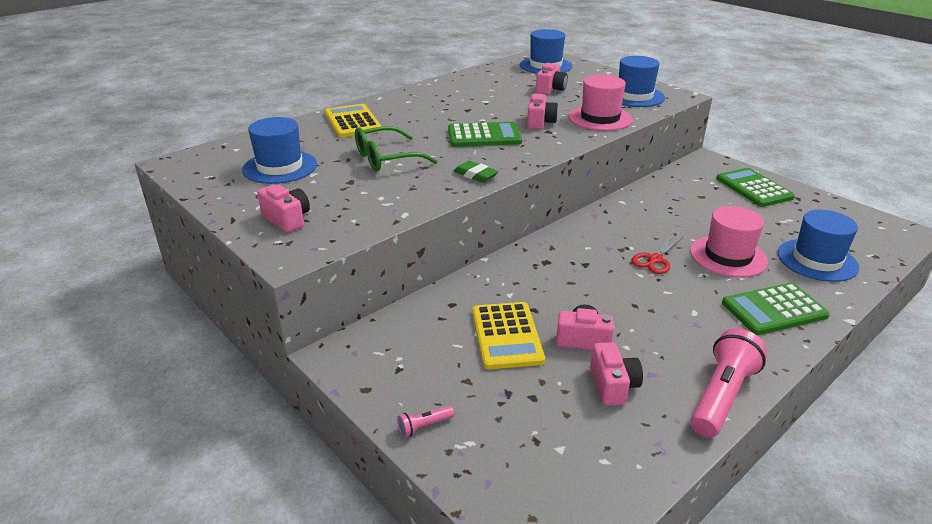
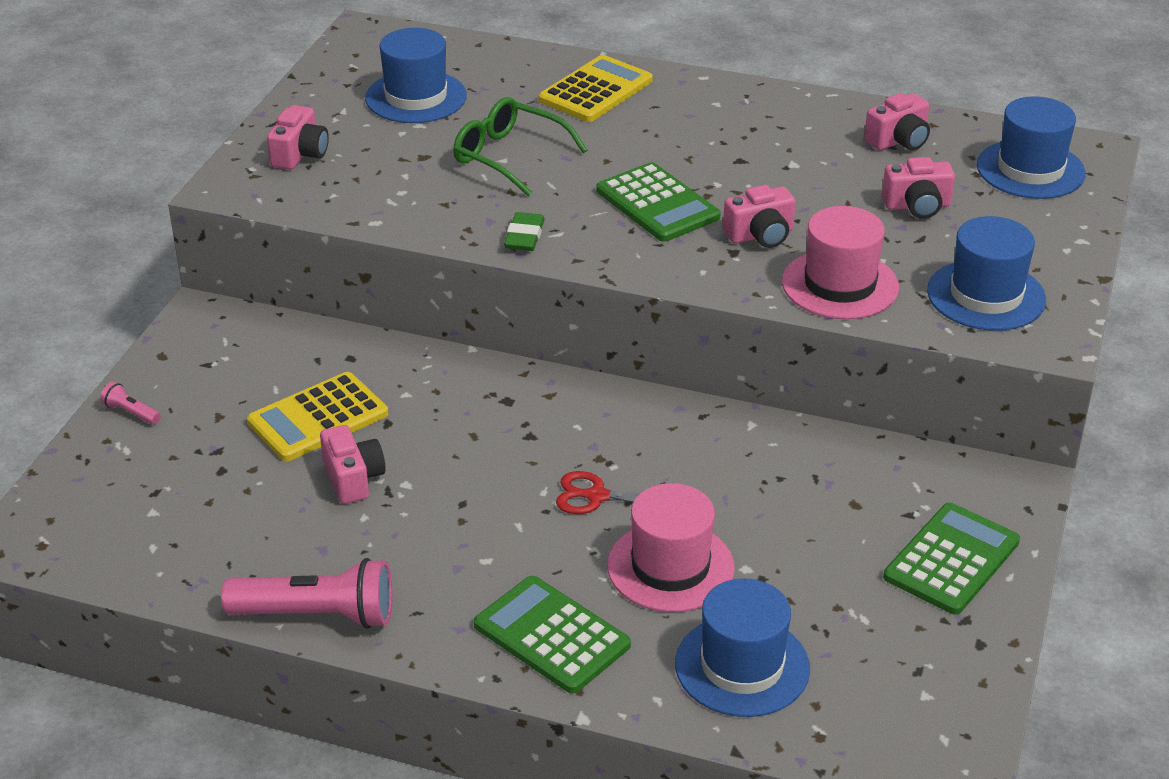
camera: 60 degrees right, 5 degrees up
pink camera [590,342,643,406] -> pink camera moved to [864,93,930,150]

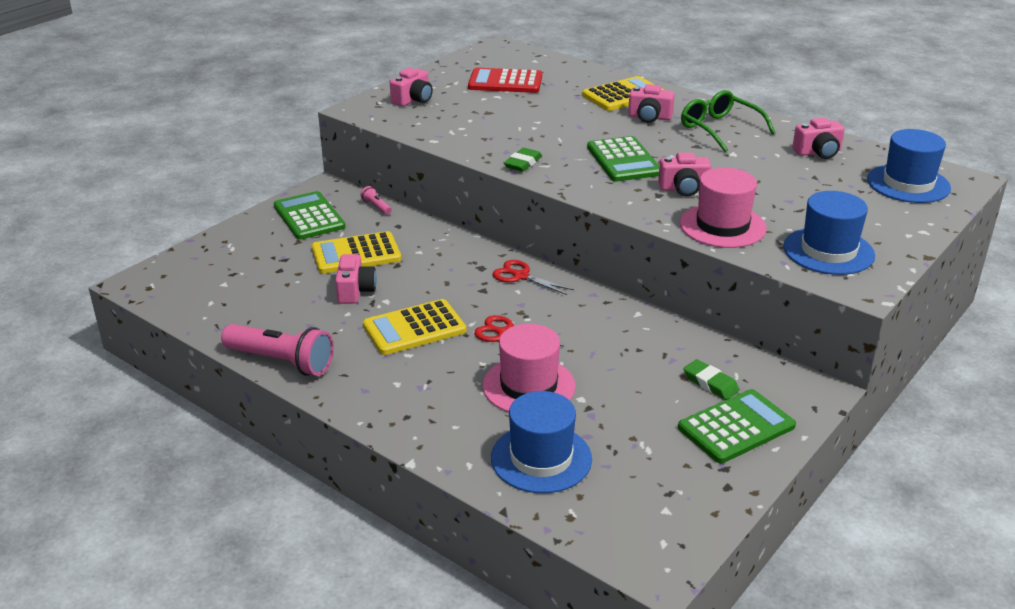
camera: 20 degrees right, 5 degrees down
pink flashlight [100,382,161,425] -> pink flashlight moved to [360,186,392,215]
blue hat [365,28,467,123] -> red calculator [468,68,542,93]
green glasses [453,97,587,196] -> green glasses moved to [681,90,775,152]
green calculator [474,576,631,693] -> green calculator moved to [274,191,345,240]
pink camera [882,157,955,219] -> pink camera moved to [628,84,675,123]
none -> yellow calculator [363,299,467,355]
none -> red scissors [493,260,574,295]
none -> green eraser [683,359,740,400]

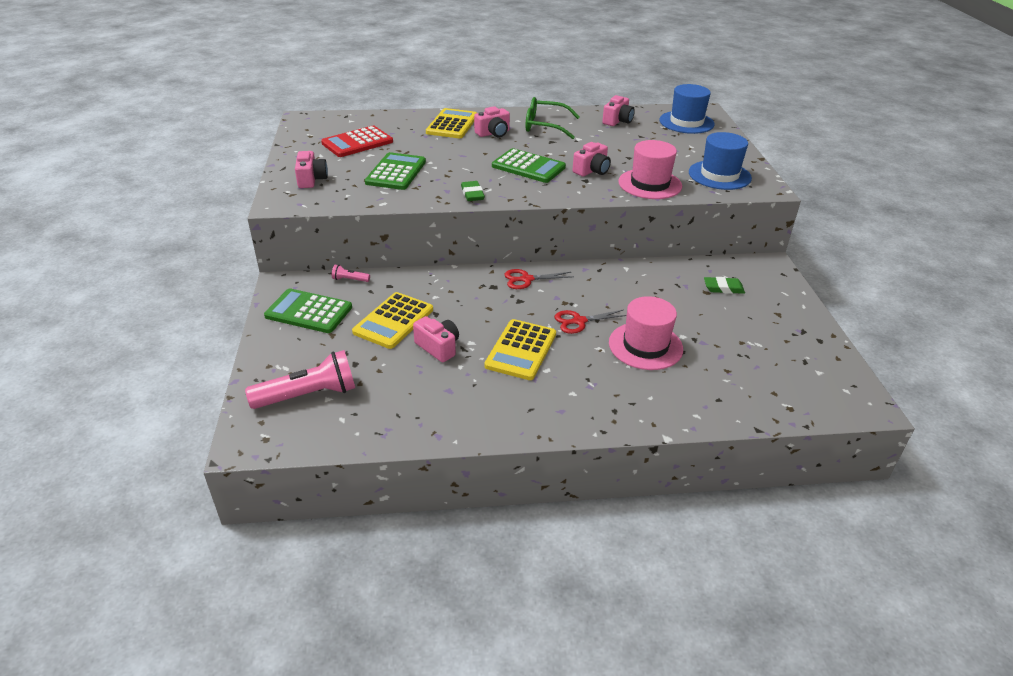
camera: 45 degrees left, 5 degrees up
pink flashlight [221,324,334,376] -> pink flashlight moved to [245,350,355,409]
blue hat [491,391,592,493] -> none
green calculator [678,389,796,463] -> green calculator moved to [365,152,426,190]

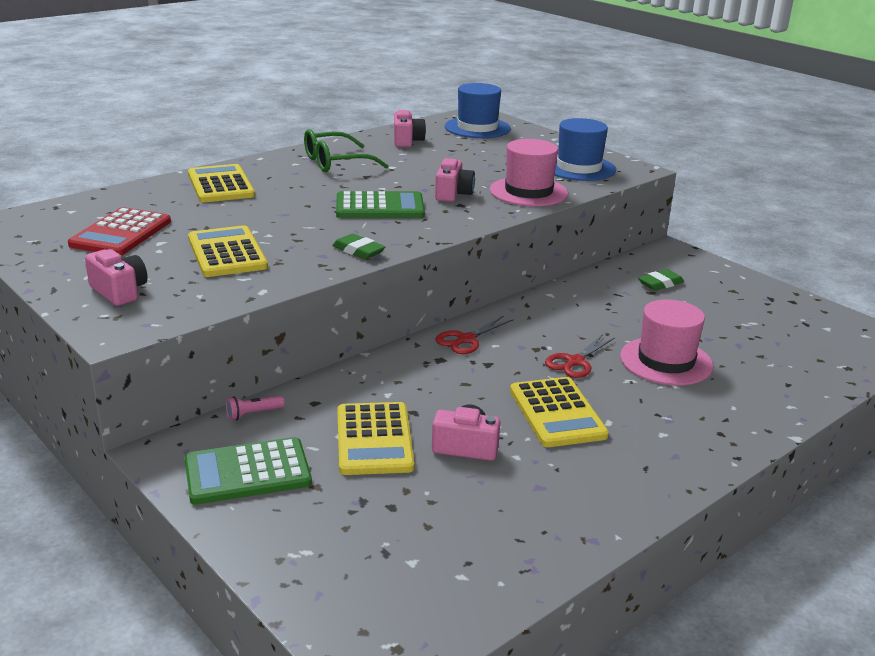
camera: 35 degrees left, 10 degrees down
pink flashlight [245,350,355,409] -> none
green calculator [365,152,426,190] -> yellow calculator [188,225,268,277]
pink camera [474,106,510,138] -> none

